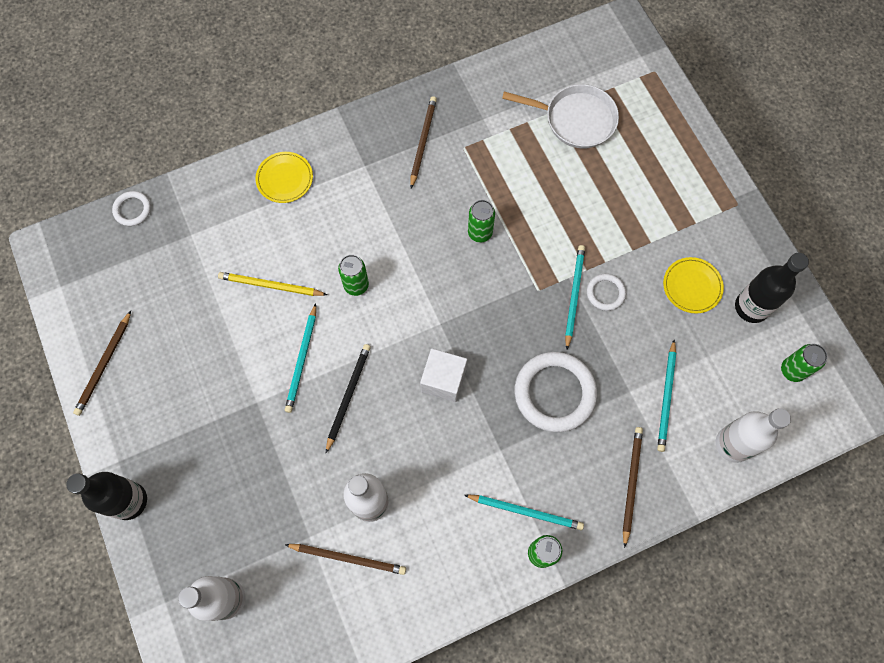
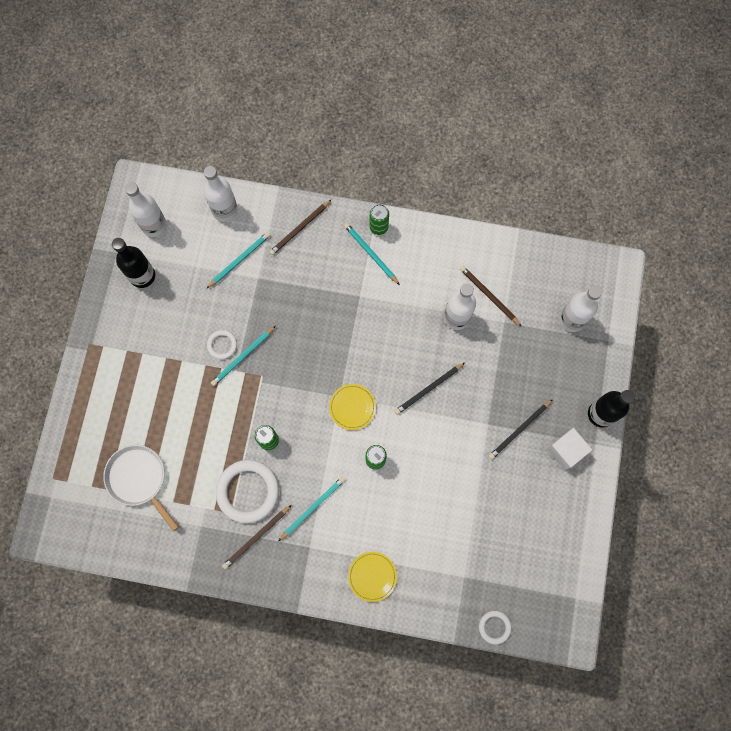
camera: 145 degrees left, 5 degrees up
brown pencil [73,311,131,416] -> none
yellow pencil [218,272,327,296] -> none
turquoise pencil [285,303,316,413] -> turquoise pencil moved to [279,477,345,541]
white cube [420,349,467,402] -> white cube moved to [547,428,592,470]
white ring [515,352,597,432] -> white ring moved to [216,460,279,524]
yellow plate [663,257,724,313] -> yellow plate moved to [329,384,376,430]
green can [781,344,828,382] -> white bottle [125,182,167,237]
none -> black pencil [489,399,553,460]

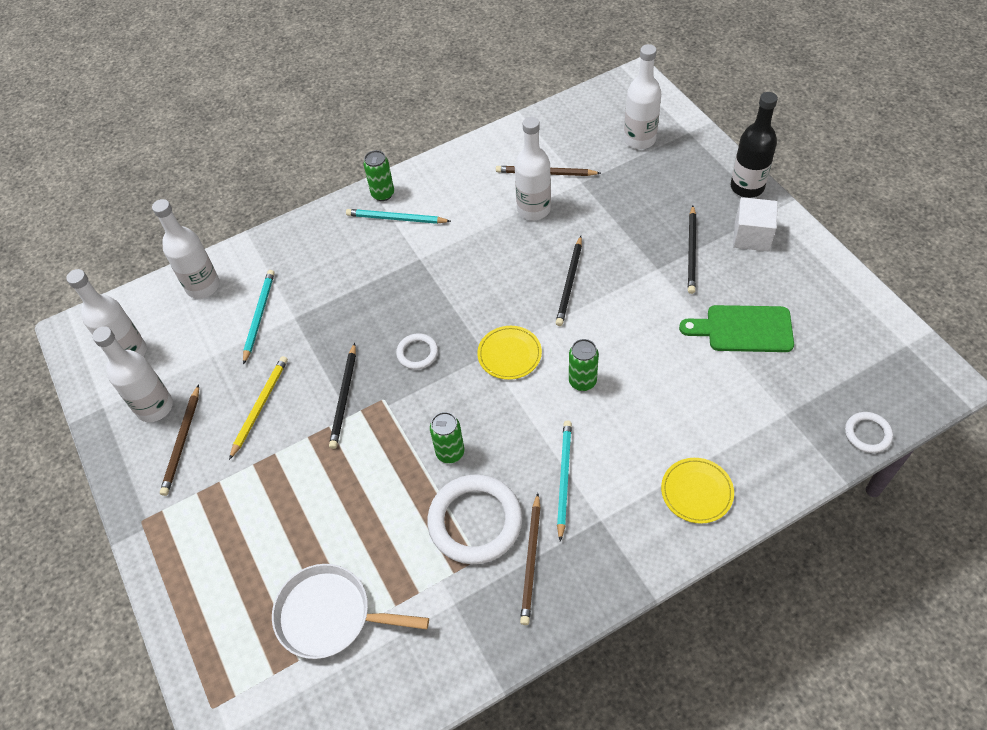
camera: 35 degrees left, 20 degrees down
black bottle [112,238,155,288] -> white bottle [92,326,173,422]
white ring [207,330,237,359] -> white ring moved to [396,333,438,370]
turquoise pencil [211,326,276,386] -> black pencil [329,343,356,449]
brown pencil [269,199,332,255] -> brown pencil moved to [160,384,199,496]
none -> yellow pencil [229,356,288,460]
none -> green cutting board [679,305,794,352]

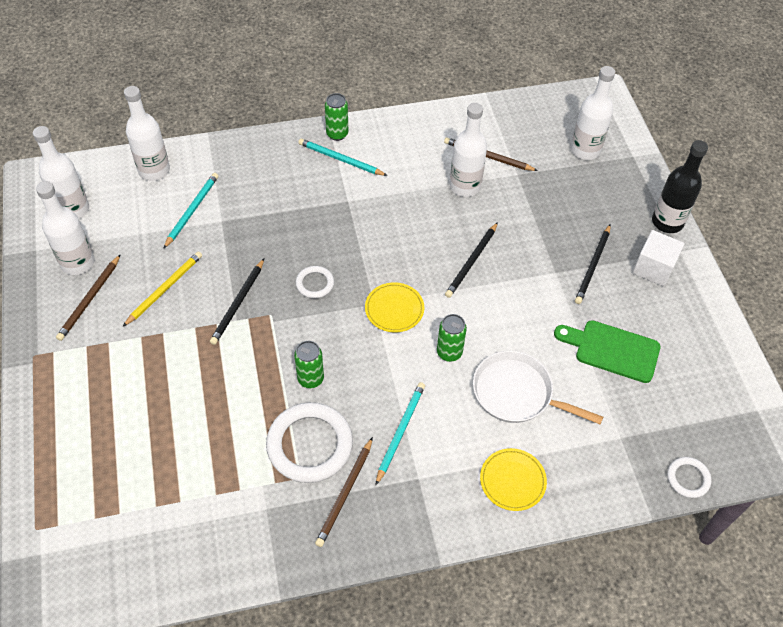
camera: 10 degrees right, 0 degrees up
white pan [272,564,429,659] -> white pan moved to [473,351,603,425]

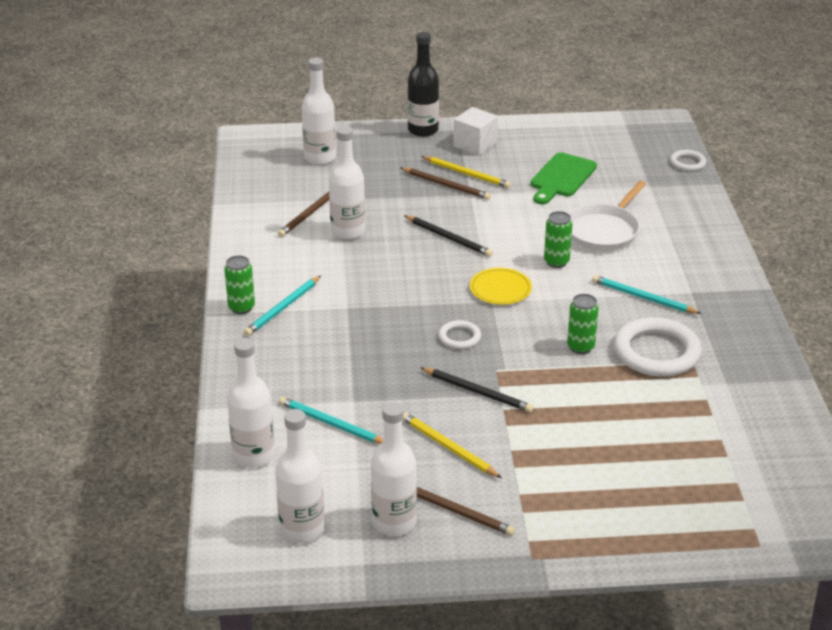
camera: 80 degrees left, 20 degrees down
brown pencil [315,437,373,547] -> brown pencil moved to [401,167,491,200]
yellow plate [480,448,547,511] -> none
black pencil [575,225,610,304] -> yellow pencil [421,156,511,188]

